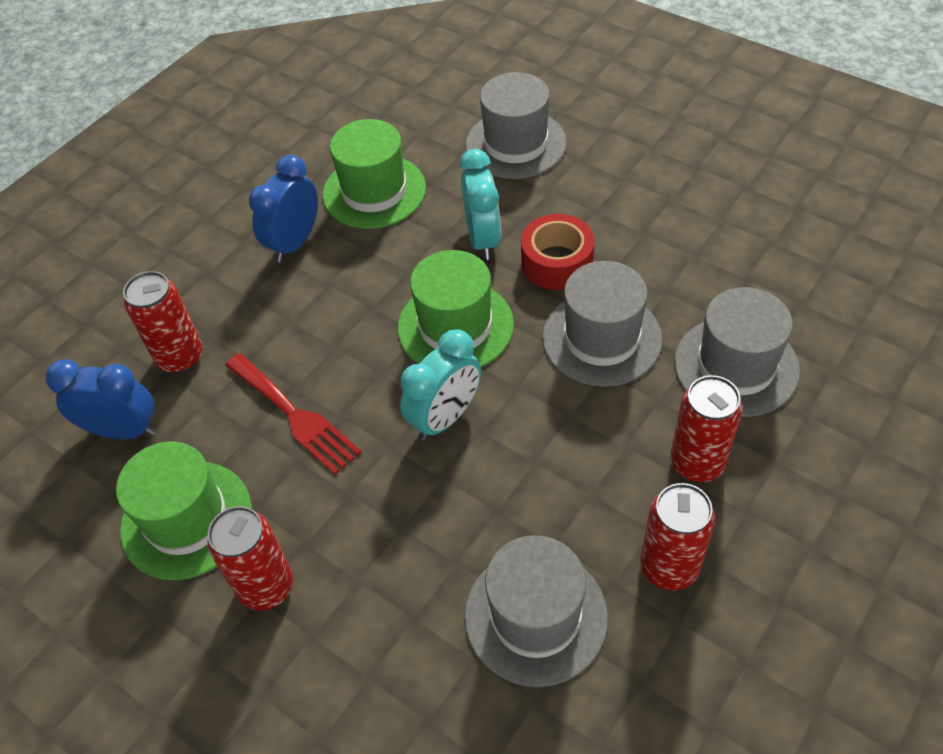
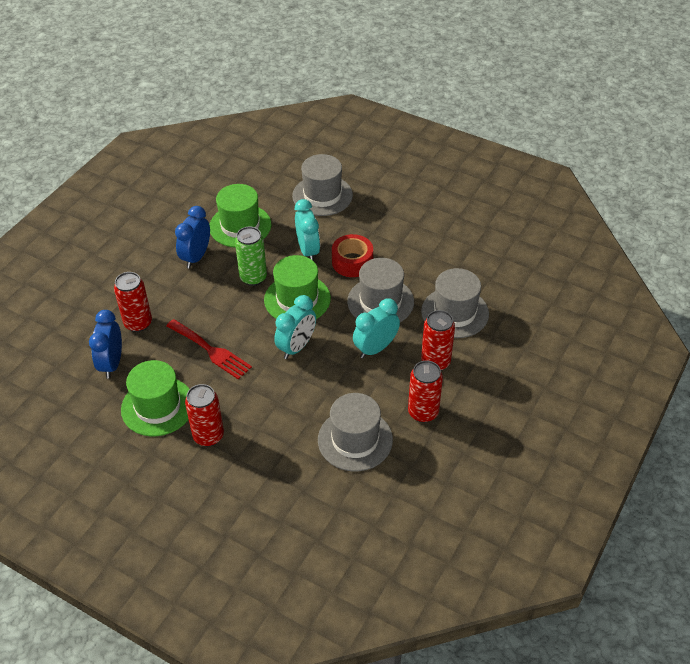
camera: 10 degrees left, 5 degrees down
blue clock [46,360,156,439] -> blue clock turned 90 degrees counterclockwise [89,310,122,378]
none -> green can [235,226,267,286]
none -> turquoise clock [353,299,400,358]

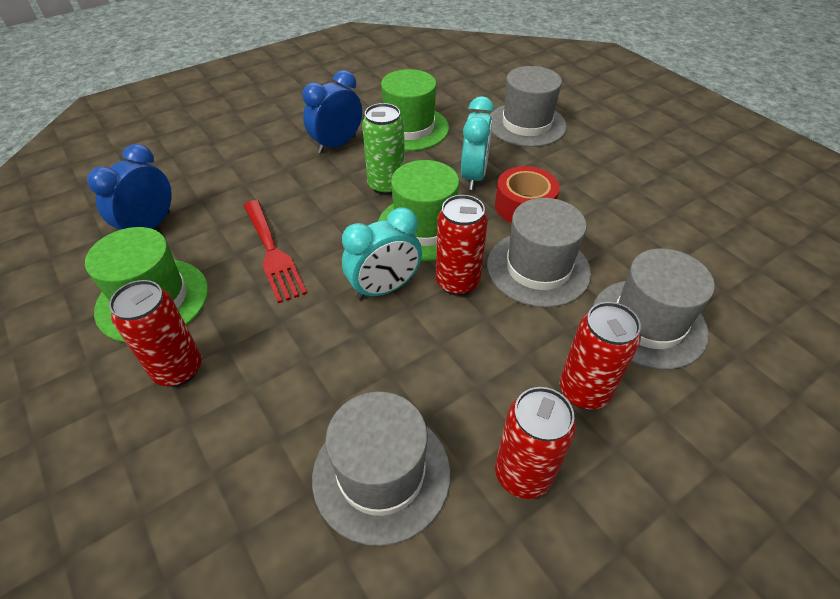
camera: 25 degrees right, 0 degrees up
red can [114,272,152,332] -> red can moved to [436,195,488,296]
turquoise clock [353,299,400,358] -> none

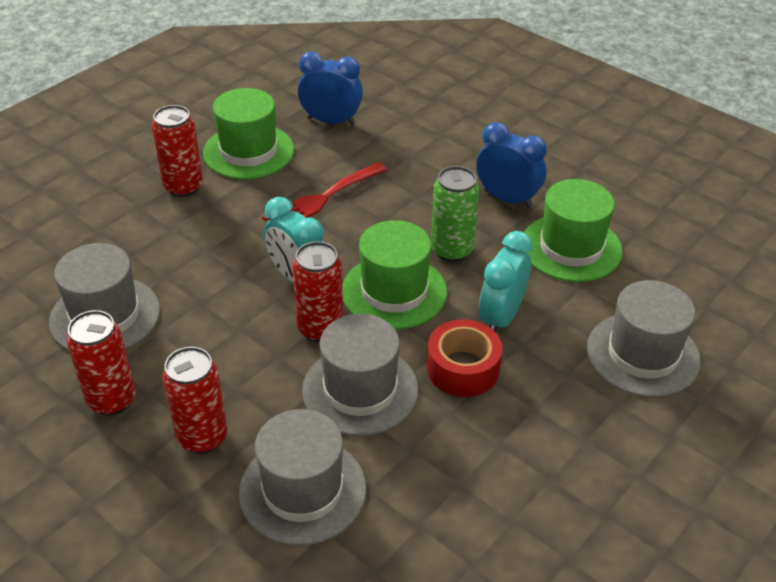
camera: 75 degrees right, 5 degrees down
turquoise clock [461,96,494,190] -> turquoise clock turned 120 degrees clockwise [479,231,533,332]

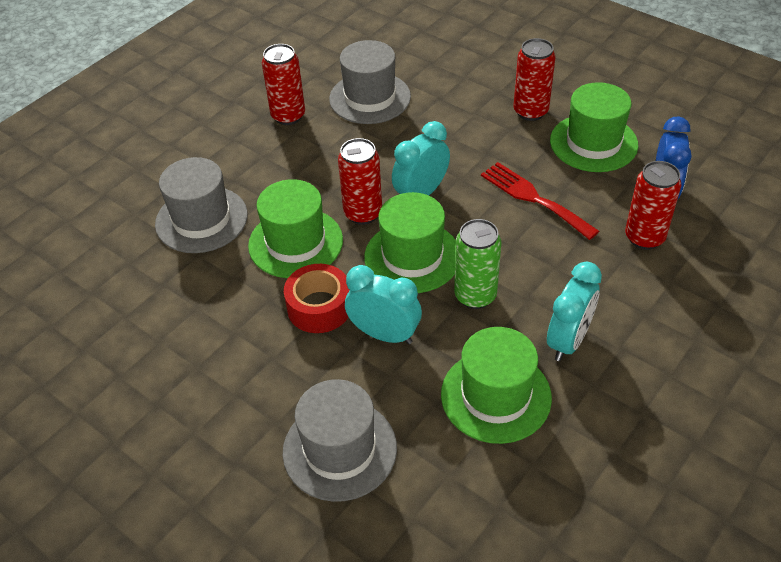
camera: 90 degrees right, 5 degrees up
red can [162,347,227,454] -> red can moved to [625,161,681,250]
grey hat [302,314,418,436] -> green hat [248,179,343,278]
blue clock [476,122,547,208] -> turquoise clock [547,262,602,361]

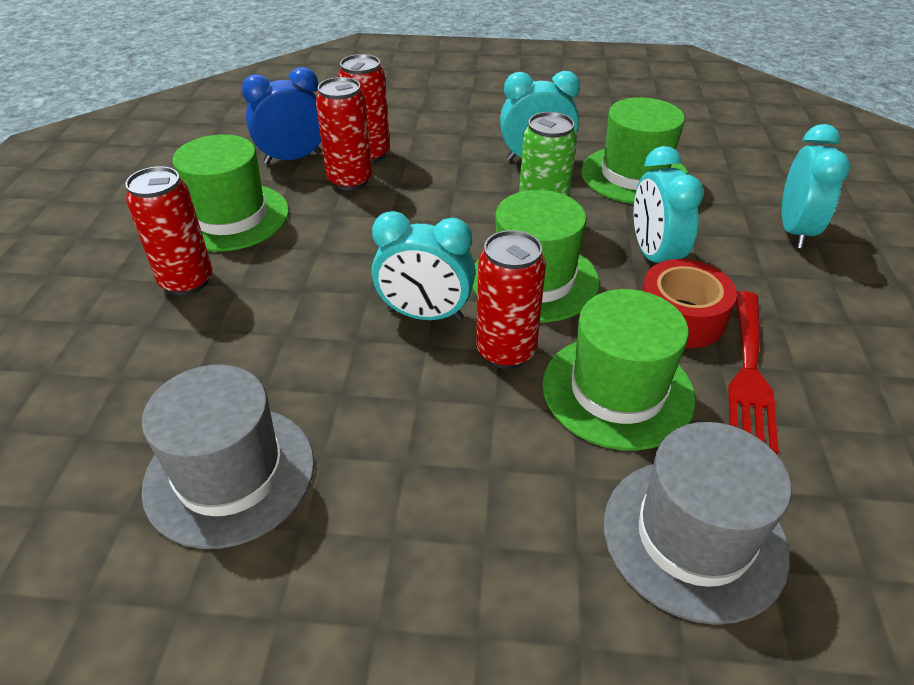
camera: 125 degrees left, 5 degrees down
red can [262,44,305,125] -> red can moved to [315,77,372,191]
grey hat [283,379,397,502] -> turquoise clock [782,124,851,248]
red fork [481,162,599,240] -> red fork moved to [728,291,779,454]

